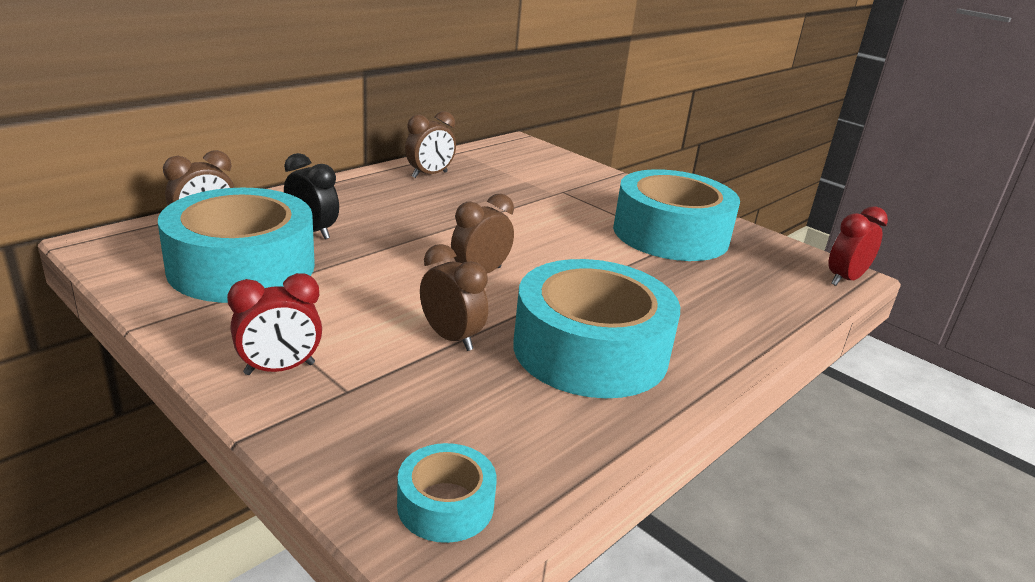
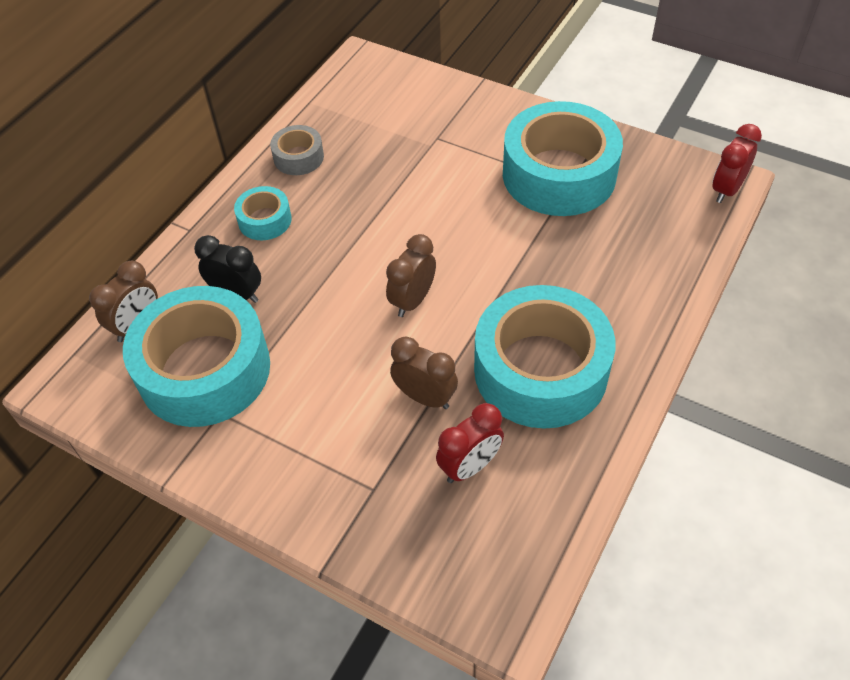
camera: 10 degrees left, 25 degrees up
red clock [227,273,322,375] -> red clock moved to [436,403,504,483]
turquoise tape [397,443,497,543] -> turquoise tape moved to [234,186,292,240]
brown clock [405,111,456,178] -> grey tape [270,125,324,175]

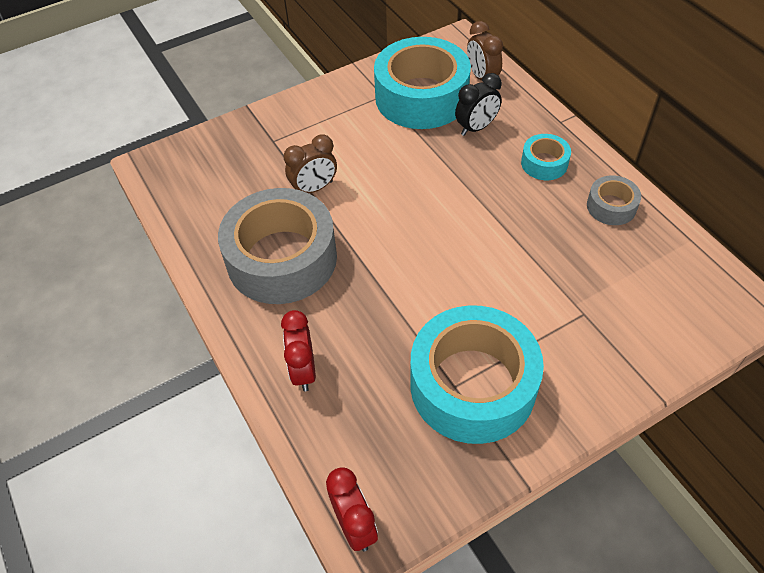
camera: 120 degrees right, 0 degrees up
brown clock [386,234,436,317] -> none
red clock [436,403,504,483] -> red clock moved to [281,310,316,392]
turquoise tape [474,285,615,429] -> grey tape [218,188,337,304]

